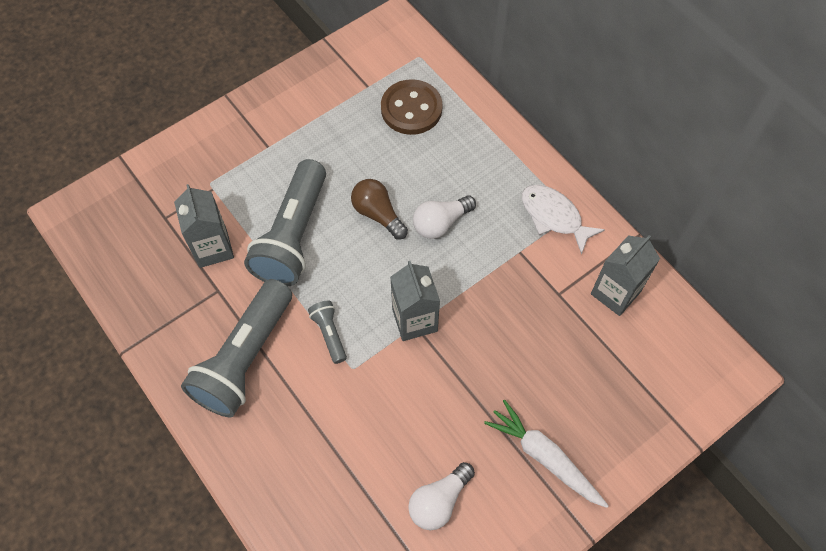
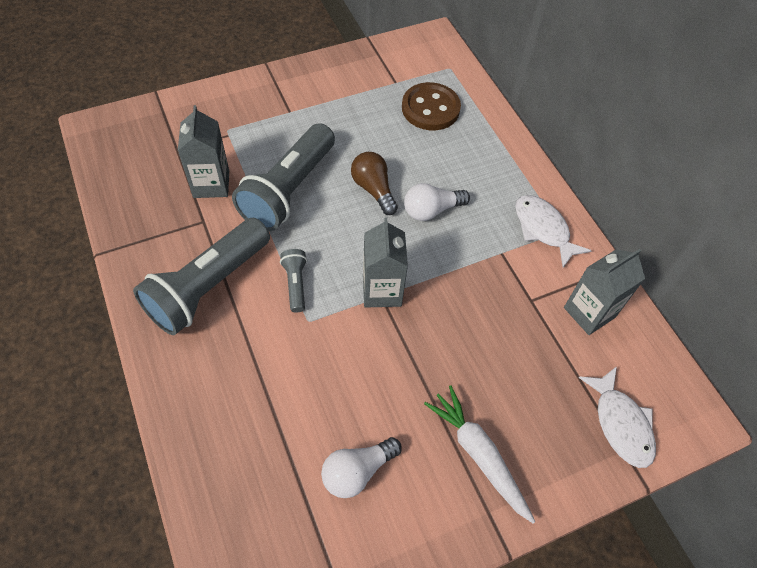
camera: 10 degrees right, 5 degrees down
none -> white fish [578,366,656,468]

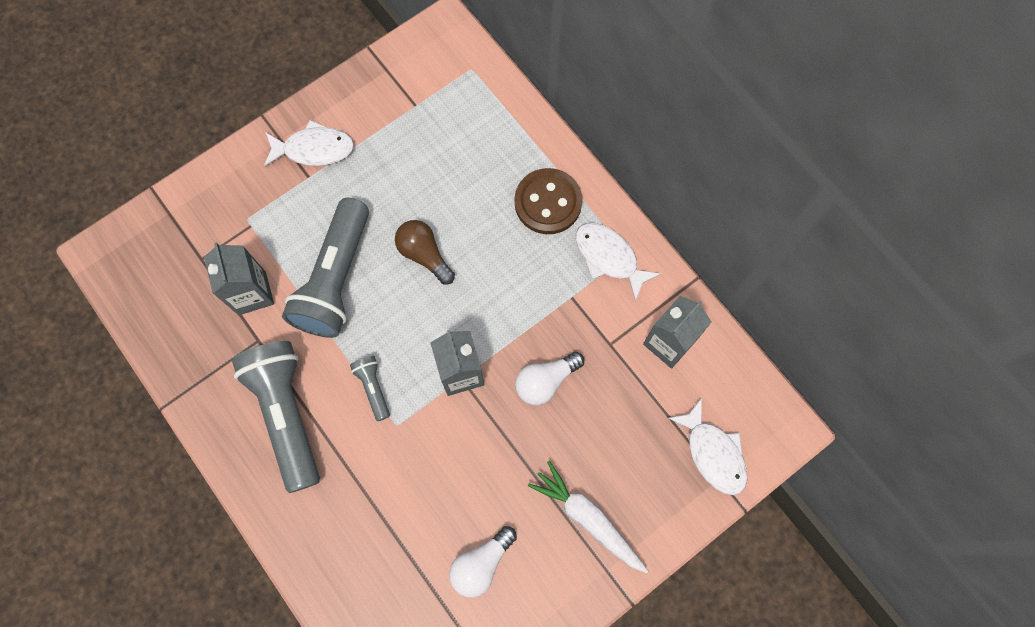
camera: 10 degrees left, 15 degrees up
grey flashlight [133,218,270,335] -> grey flashlight turned 135 degrees clockwise [232,341,320,493]
brown button [402,82,461,130] -> brown button moved to [515,168,582,234]
white light bulb [404,183,470,221] -> white light bulb moved to [515,351,584,405]
none -> white fish [264,120,354,167]

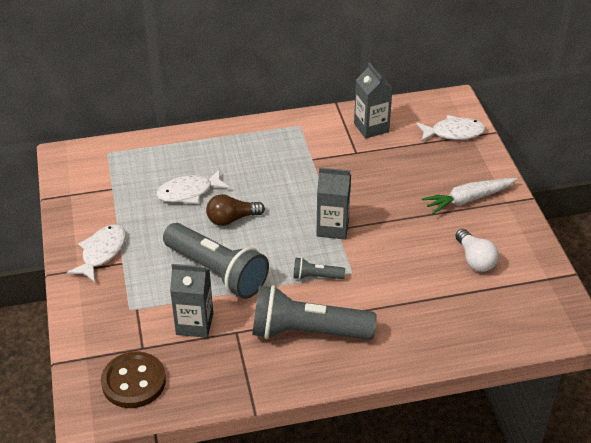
camera: 65 degrees left, 30 degrees down
brown button [515,168,582,234] -> brown button moved to [101,351,166,408]
white light bulb [515,351,584,405] -> none
white fish [576,223,661,301] -> white fish moved to [156,169,230,204]

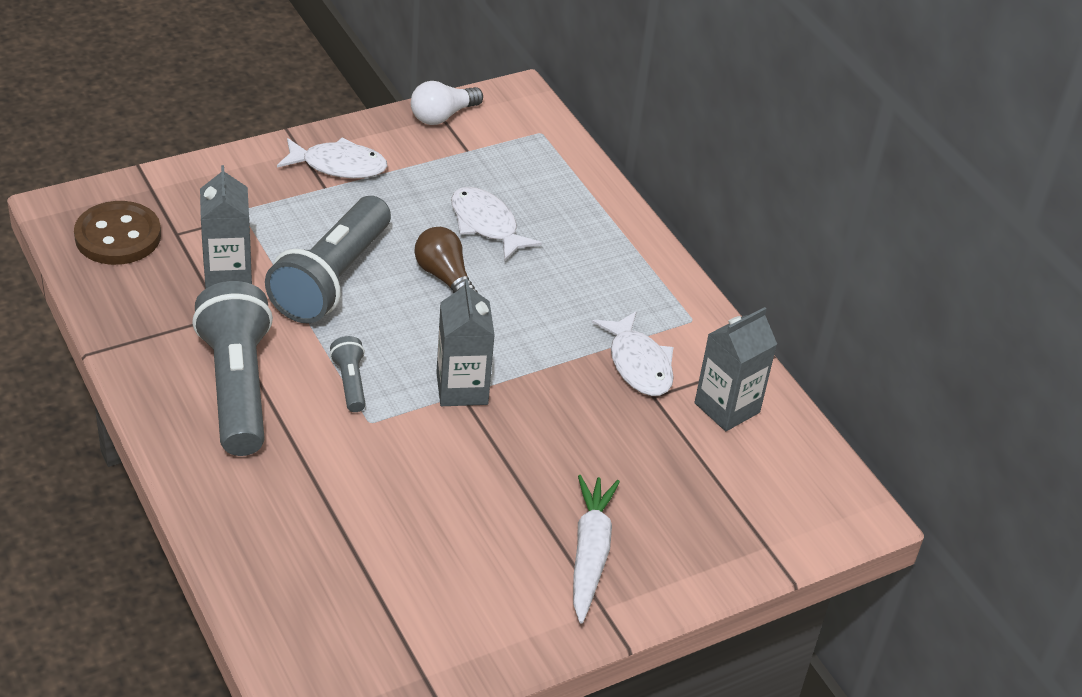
camera: 70 degrees right, 0 degrees up
white fish [416,115,486,142] -> white fish moved to [592,311,674,396]
white carrot [422,178,518,214] -> white carrot turned 45 degrees clockwise [573,475,620,624]
white light bulb [455,229,499,272] -> white light bulb moved to [411,81,483,125]

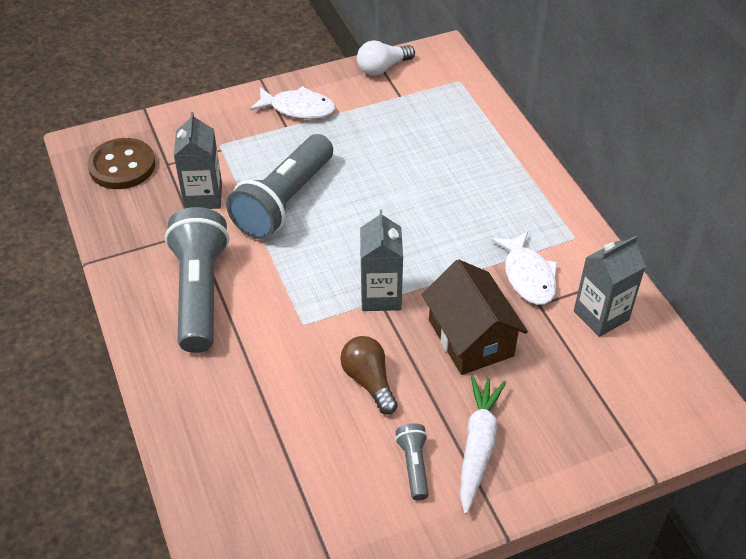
camera: 10 degrees right, 5 degrees up
grey flashlight [330,336,366,412] -> grey flashlight moved to [395,423,429,500]
brown light bulb [414,227,478,293] -> brown light bulb moved to [340,336,398,415]
white fish [451,187,542,261] -> none
none -> brown house [422,259,528,375]

